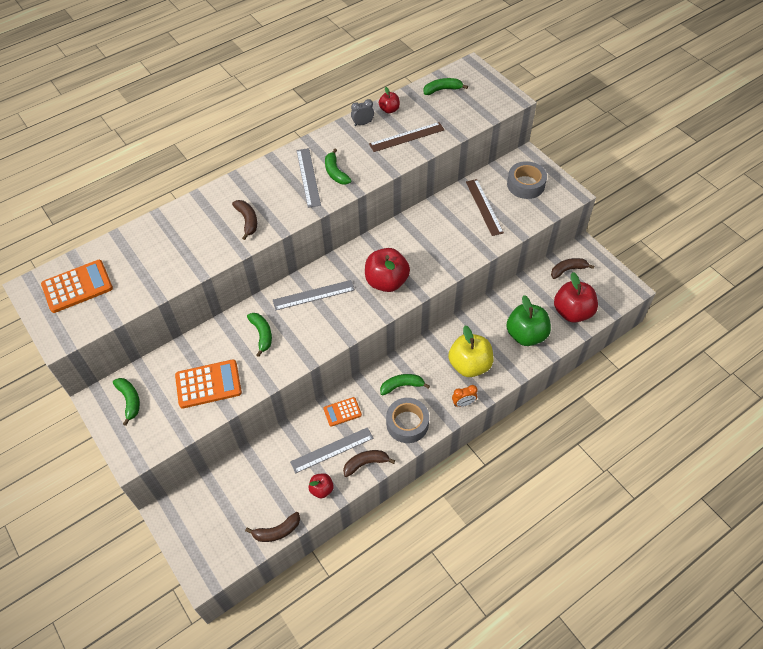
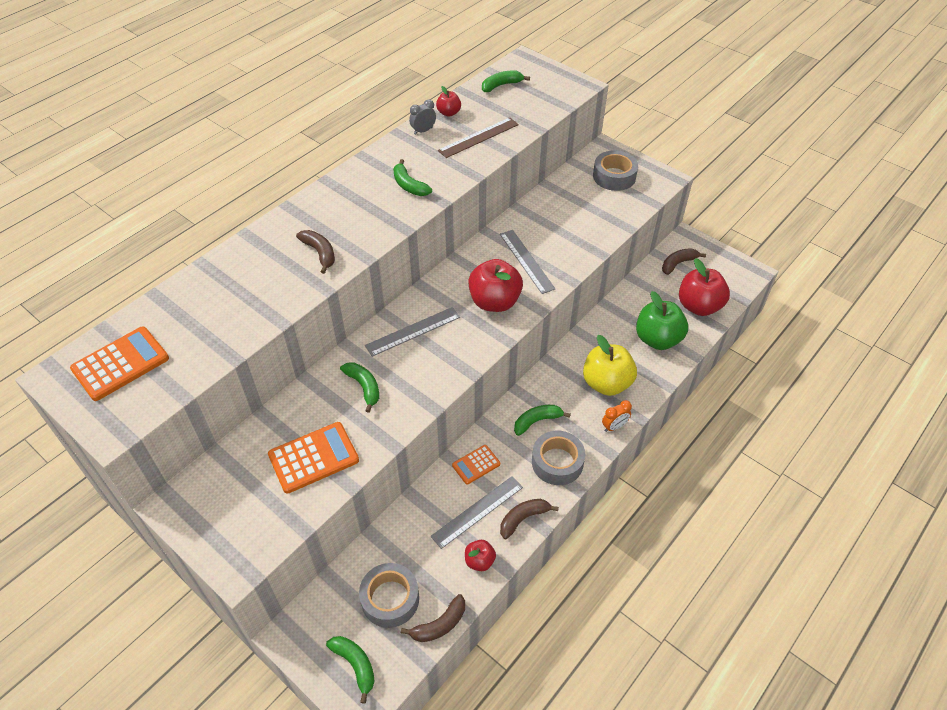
camera: 15 degrees left, 5 degrees down
green banana [113,378,140,426] -> green banana moved to [326,636,375,704]
grey ruler [296,148,321,208] -> grey ruler moved to [500,230,555,294]
brown ruler [466,179,504,236] -> none
none -> grey tape [359,563,419,628]

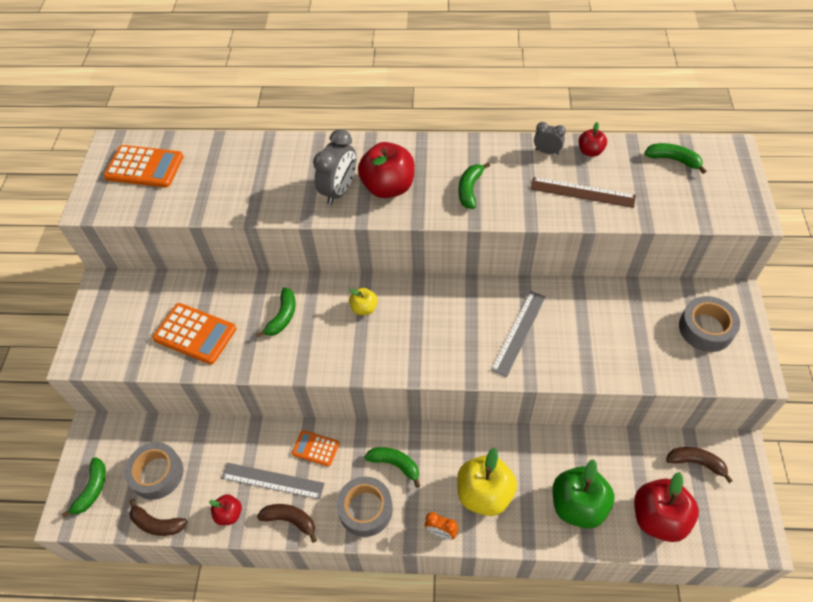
camera: 55 degrees right, 5 degrees up
brown banana [296,230,335,274] -> grey clock [313,129,356,205]
grey ruler [365,307,460,357] -> yellow apple [349,288,378,315]
red apple [468,259,523,312] -> red apple moved to [358,142,415,198]

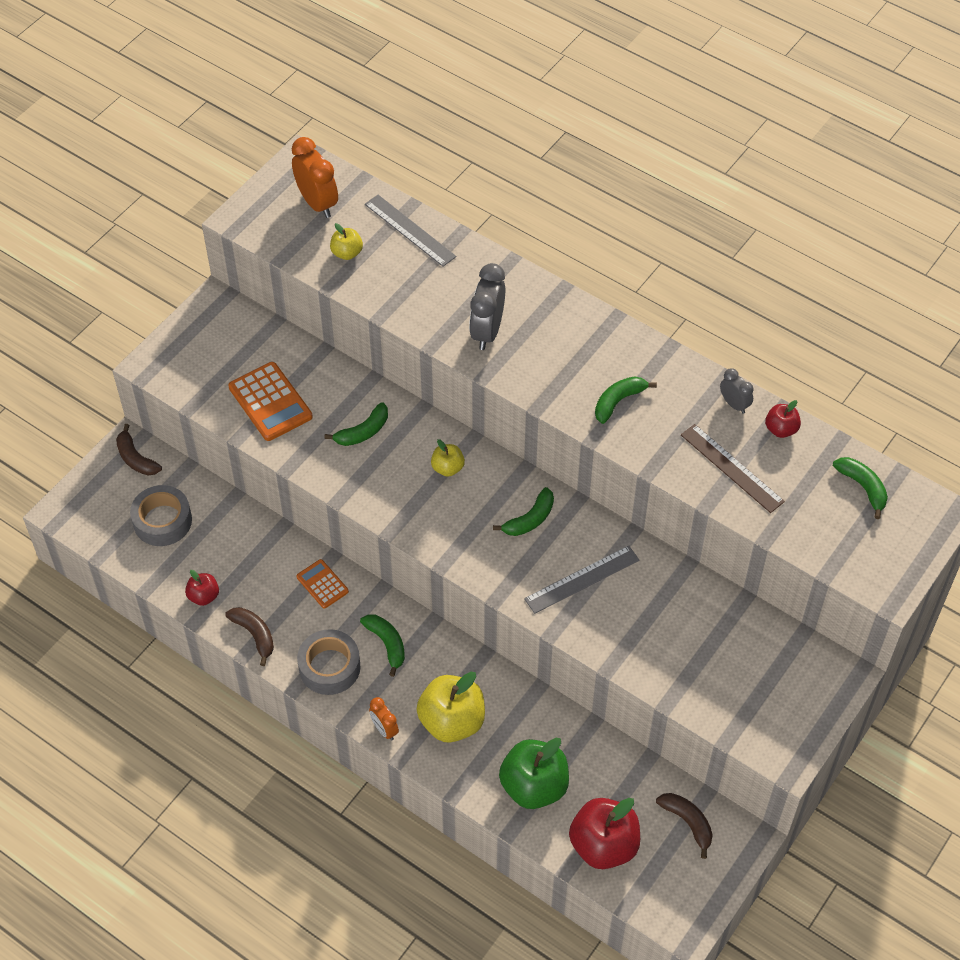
camera: 30 degrees right, 0 degrees up
green banana [62,457,106,518] -> green banana moved to [493,487,554,536]
orange calculator [104,145,184,188] -> orange clock [292,137,338,218]
brown banana [130,499,187,536] -> brown banana moved to [116,424,162,475]
grey ruler [222,463,325,499] -> grey ruler moved to [365,195,456,267]
grey clock [313,129,356,205] -> grey clock turned 135 degrees clockwise [469,263,505,350]
red apple [358,142,415,198] -> none
grey tape [679,296,740,352] -> none
none -> yellow apple [330,223,363,260]

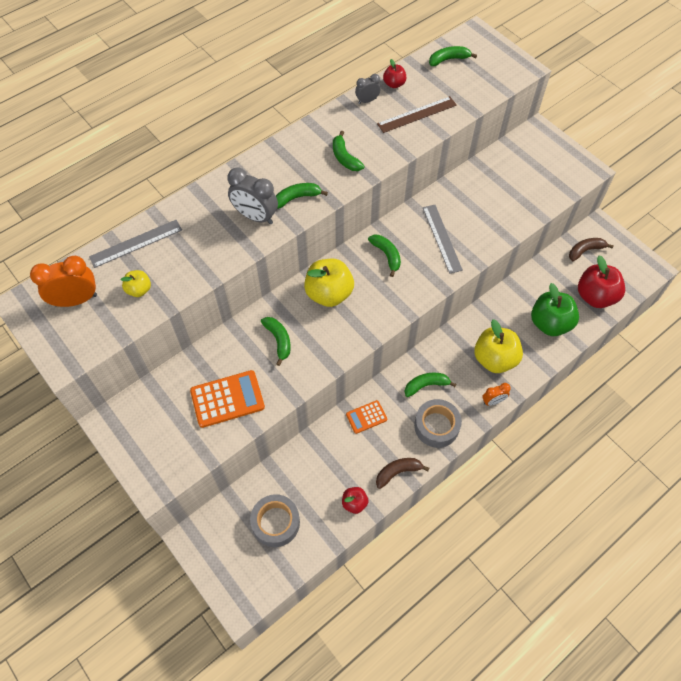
camera: 75 degrees left, 5 degrees up
brown banana [116,424,162,475] -> none
yellow apple [431,439,465,477] -> yellow apple [304,259,354,307], size x1.96
none -> green banana [276,183,328,209]

